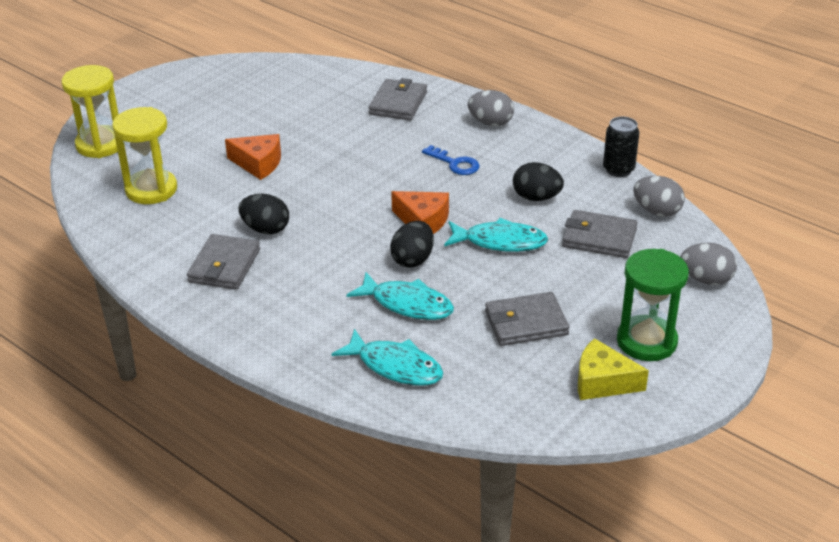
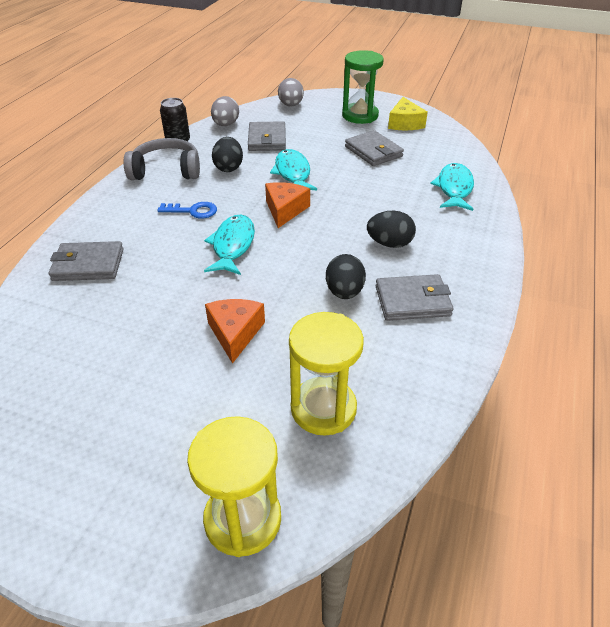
camera: 110 degrees left, 5 degrees up
turquoise fish [346,272,454,320] -> turquoise fish moved to [204,215,255,275]
black egg [390,221,434,268] -> black egg moved to [367,211,416,248]
blue key [422,145,479,175] -> blue key turned 75 degrees clockwise [157,202,217,219]
grey egg [467,90,514,126] -> none
none -> grey headphones [123,138,200,180]

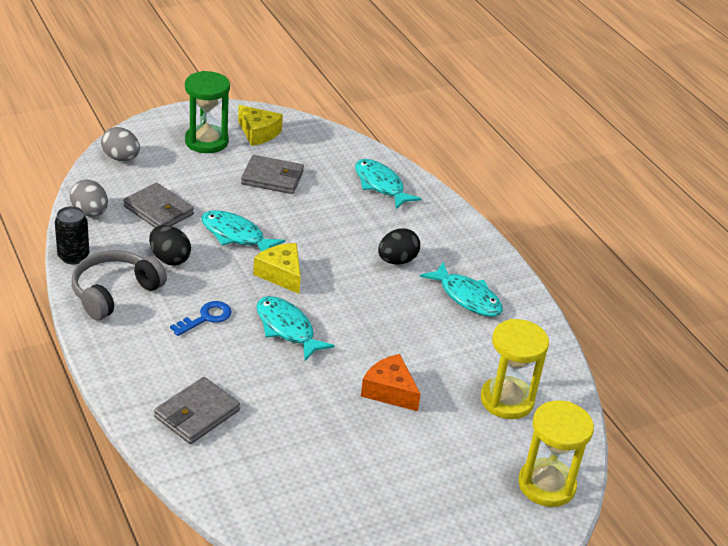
camera: 50 degrees left, 5 degrees down
orange cheese [265,182,310,228] -> yellow cheese [253,243,301,294]
black egg [326,254,366,299] -> none
grey wallet [376,274,454,321] -> turquoise fish [420,262,503,317]

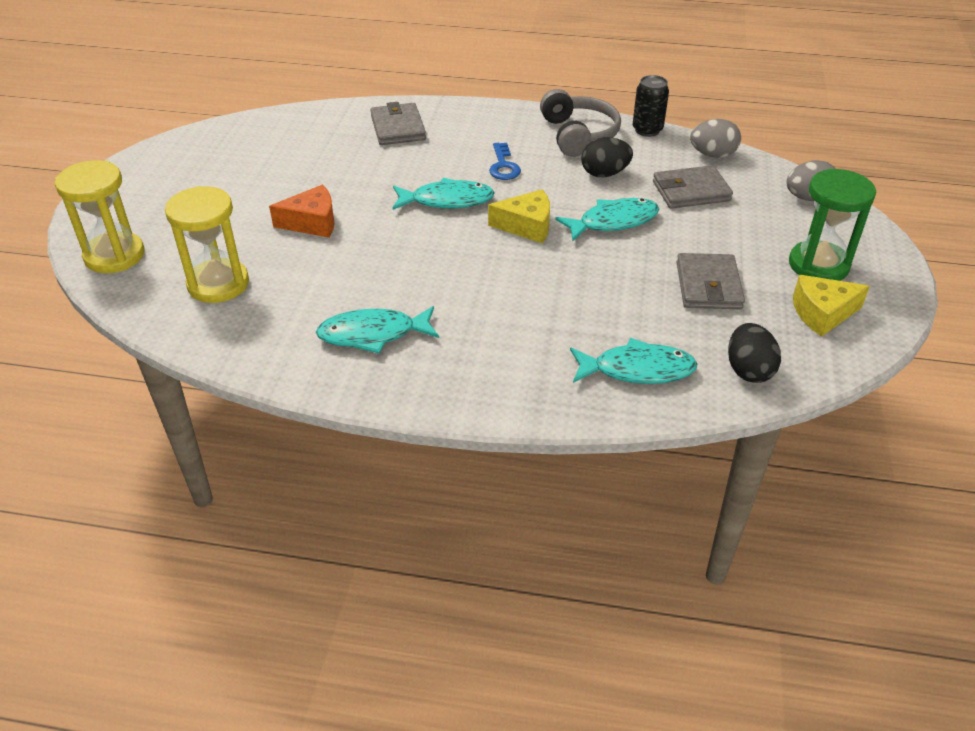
camera: 130 degrees right, 5 degrees up
grey wallet [241,155,304,194] -> grey wallet turned 45 degrees counterclockwise [676,253,745,309]
black egg [378,228,420,265] -> black egg moved to [728,323,781,383]

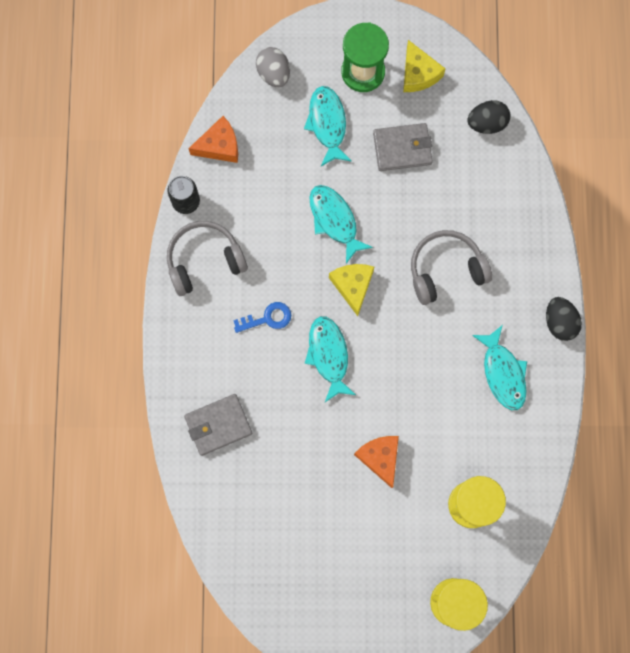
camera: 100 degrees left, 35 degrees up
turquoise fish [570,338,697,384] -> turquoise fish moved to [304,86,351,166]
black egg [581,137,633,177] -> black egg moved to [546,297,582,341]
grey wallet [653,165,733,209] -> none
grey egg [690,119,741,158] -> orange cheese [188,116,238,163]
none -> grey headphones [411,230,492,305]

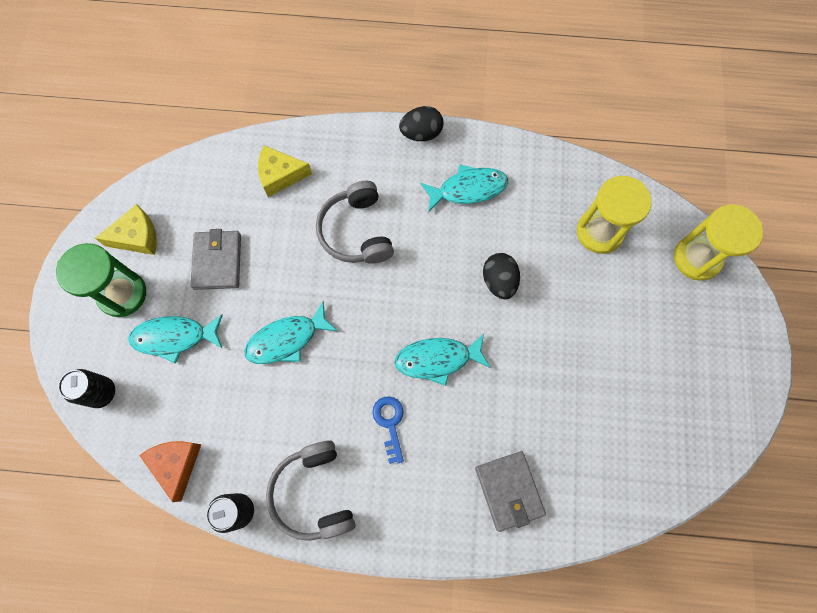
camera: 85 degrees left, 5 degrees down
grey egg [256,47,290,88] -> black can [58,369,115,408]
yellow cheese [329,264,374,316] -> yellow cheese moved to [258,145,312,197]
orange cheese [354,436,399,488] -> none
black egg [467,100,511,134] -> black egg moved to [483,253,520,300]

